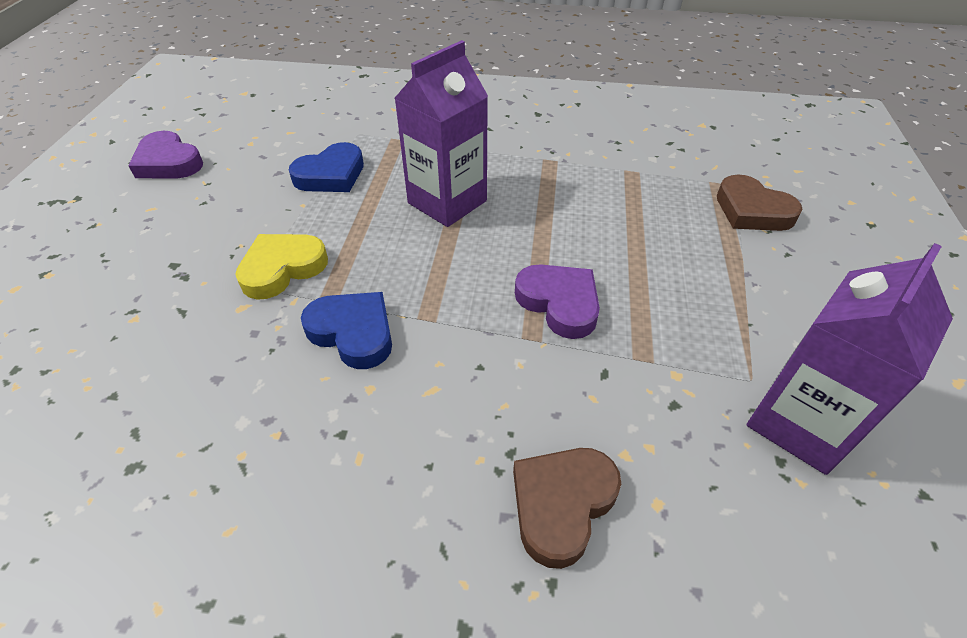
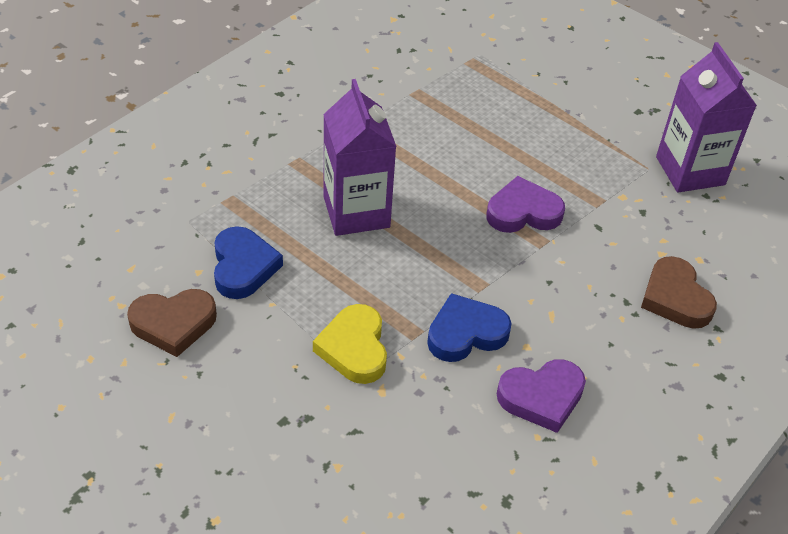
camera: 60 degrees left, 0 degrees up
purple heart [128,131,203,178] -> purple heart moved to [497,359,586,433]
brown heart [717,174,803,231] -> brown heart moved to [127,289,217,357]

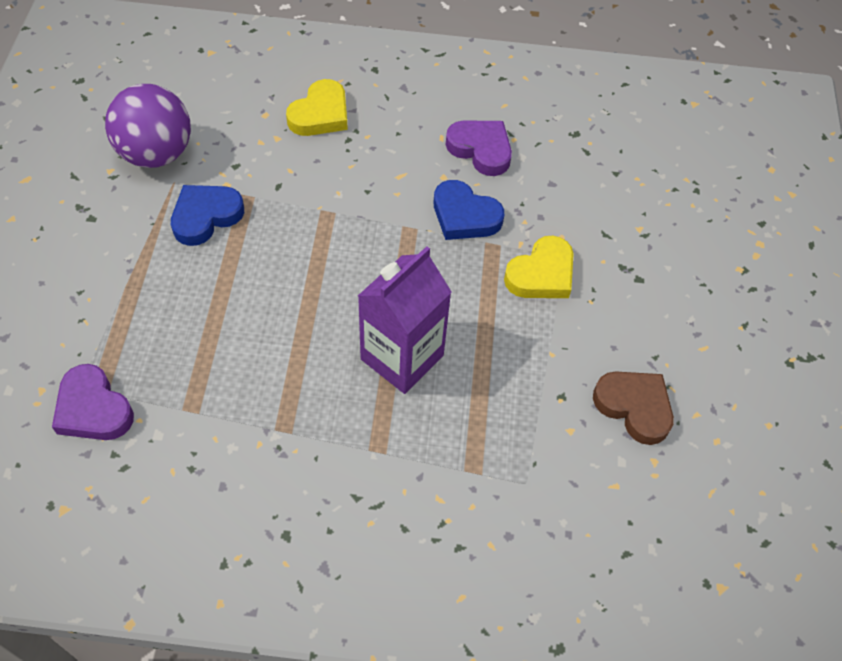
camera: 125 degrees left, 10 degrees up
blue heart [214,226,283,299] -> blue heart moved to [171,185,244,246]
purple heart [486,176,565,233] -> purple heart moved to [52,364,134,440]
brown heart [641,256,717,329] -> yellow heart [286,79,348,136]
purple carton [656,42,757,193] -> purple ball [105,84,191,168]

